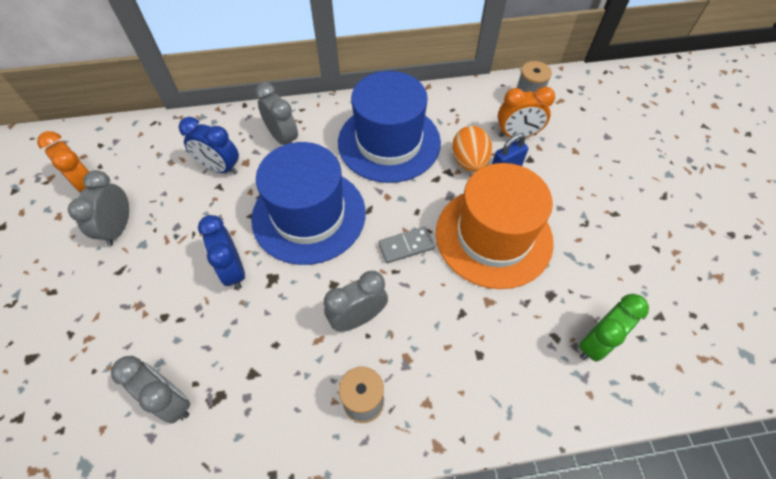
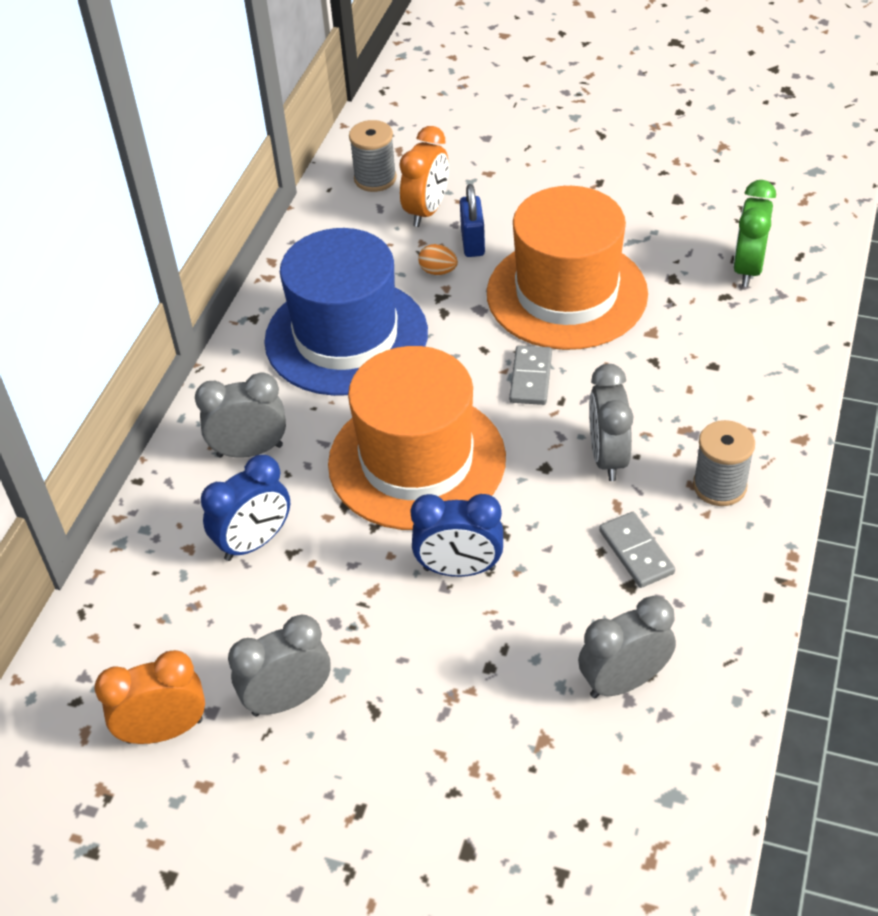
camera: 60 degrees left, 10 degrees down
grey clock [68,170,129,246] -> grey clock turned 120 degrees clockwise [228,614,331,716]
blue hat [251,142,366,265] -> orange hat [328,346,506,530]
orange egg [452,126,492,172] -> orange egg [418,244,458,275], size x0.54
green clock [579,294,649,362] -> green clock turned 150 degrees counterclockwise [733,180,776,287]
none -> grey domino [599,512,675,588]

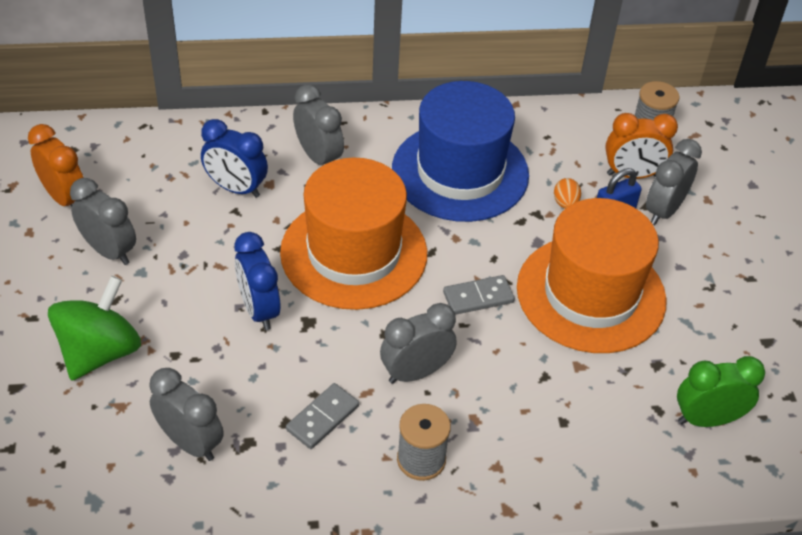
camera: 60 degrees right, 0 degrees up
none -> green spinning top [48,276,141,381]
none -> grey clock [646,139,702,225]

